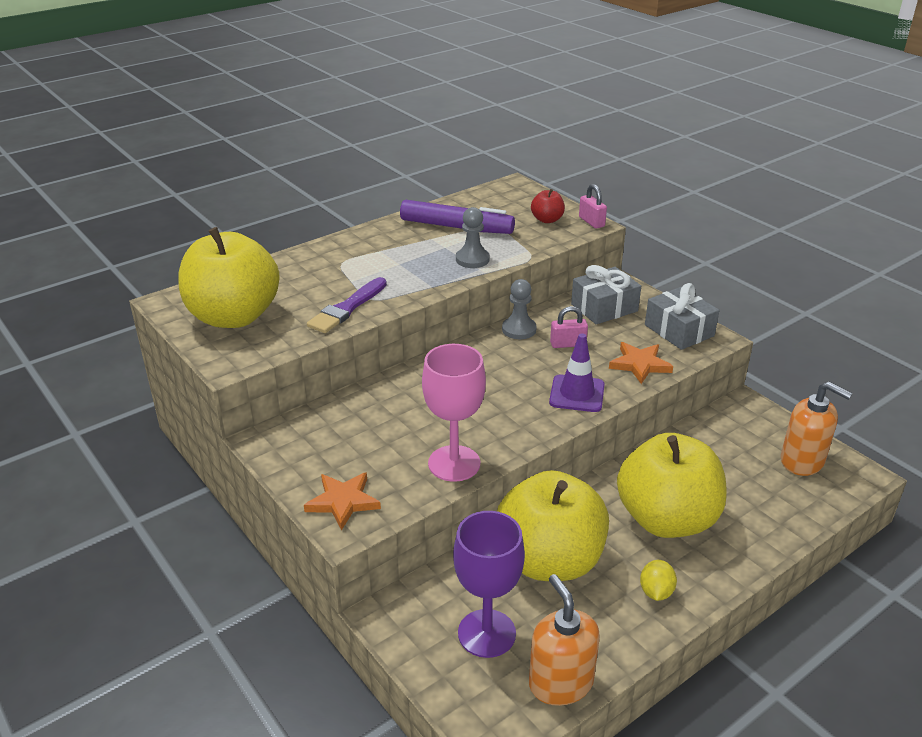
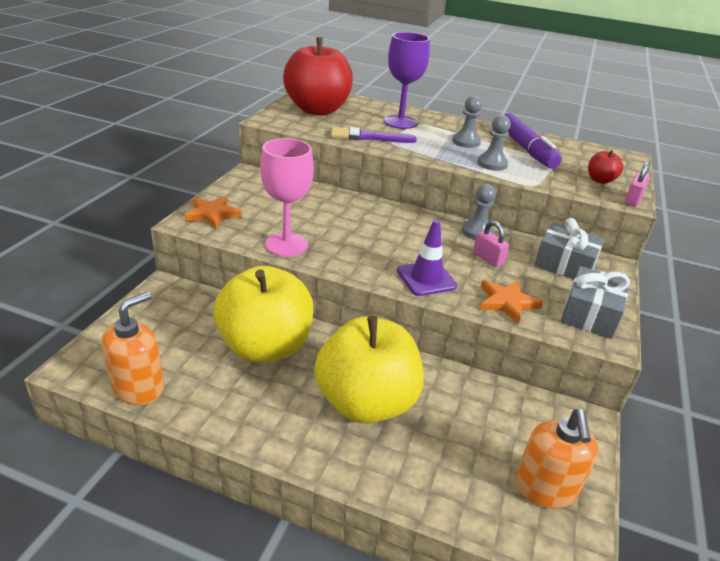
camera: 55 degrees right, 0 degrees up
yellow apple [178,227,280,328] -> red apple [283,37,353,115]
purple goblet [453,511,525,658] -> purple goblet moved to [384,32,430,129]
yellow lemon [640,560,677,601] -> none
none -> grey pawn [452,95,482,148]

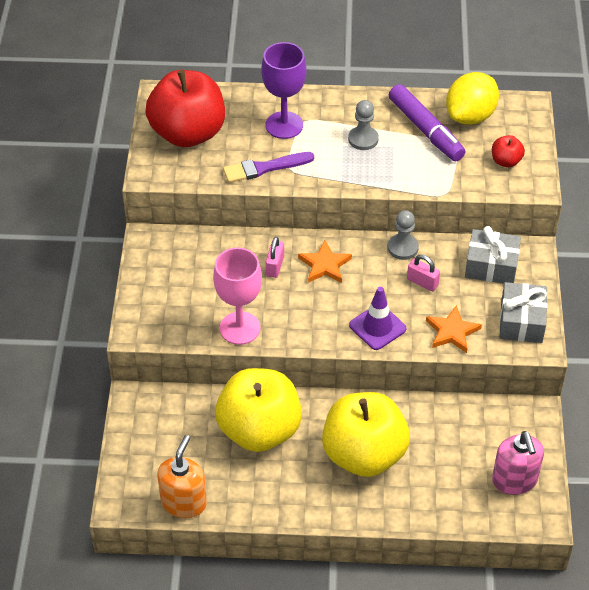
camera: 15 degrees left, 15 degrees up
orange star [184,196,242,229] -> orange star moved to [298,240,352,283]
grey pawn [477,115,511,171] -> none
orange soap dispenser [515,409,598,509] -> pink soap dispenser [492,431,544,495]
pink padlock [625,161,650,207] -> pink padlock moved to [266,237,284,278]
none -> yellow lemon [446,72,499,125]

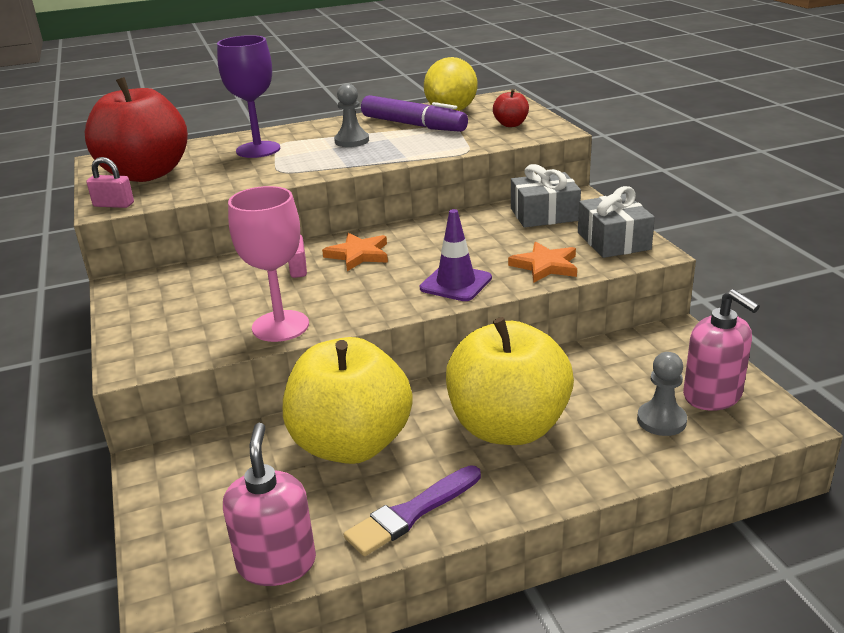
camera: 20 degrees left, 20 degrees down
orange soap dispenser [157,435,207,518] -> pink soap dispenser [223,423,316,586]
purple brush [223,152,314,183] -> purple brush moved to [344,465,481,556]
grey pawn [388,210,419,260] -> grey pawn moved to [637,352,687,436]
pink padlock [407,255,440,291] -> pink padlock moved to [87,157,134,208]

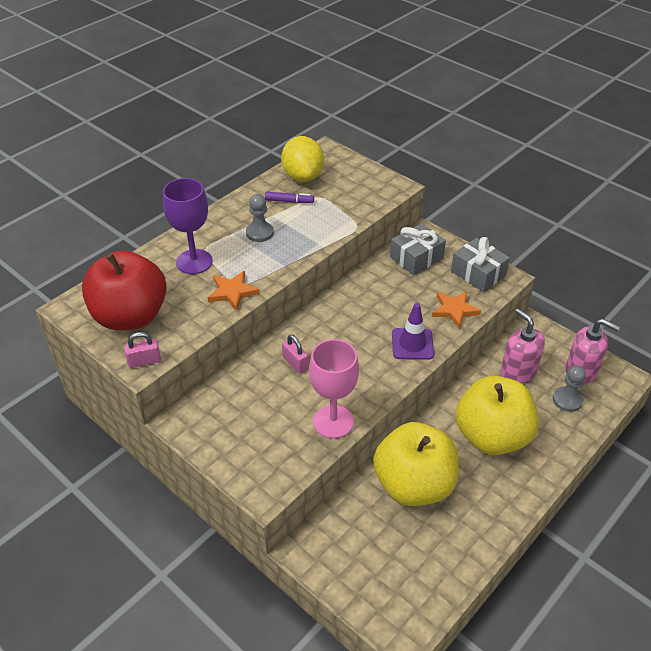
camera: 30 degrees left, 15 degrees up
pink soap dispenser [223,423,316,586] -> pink soap dispenser moved to [501,309,545,384]
orange star [322,233,388,271] -> orange star moved to [207,271,260,311]
purple brush [344,465,481,556] -> none
purple marker [361,95,468,132] -> purple marker [265,192,314,203], size x0.51
red apple [493,89,529,127] -> none

